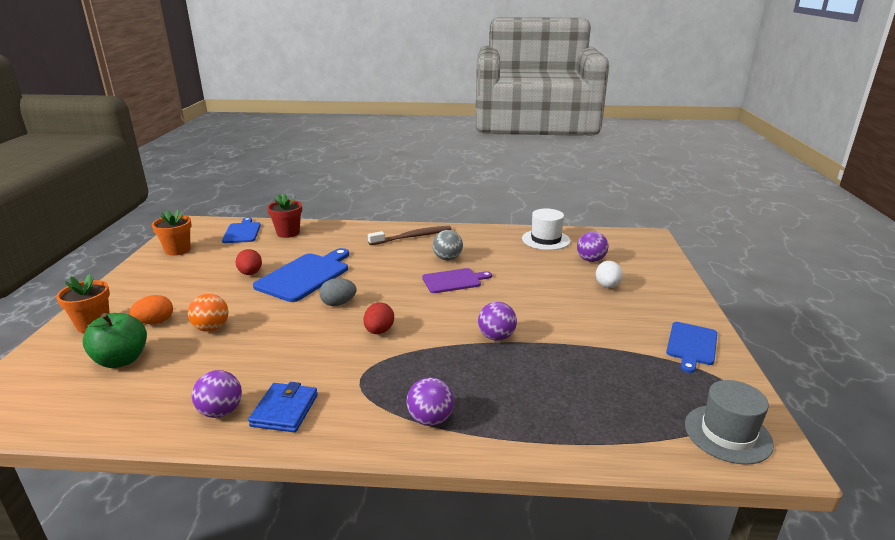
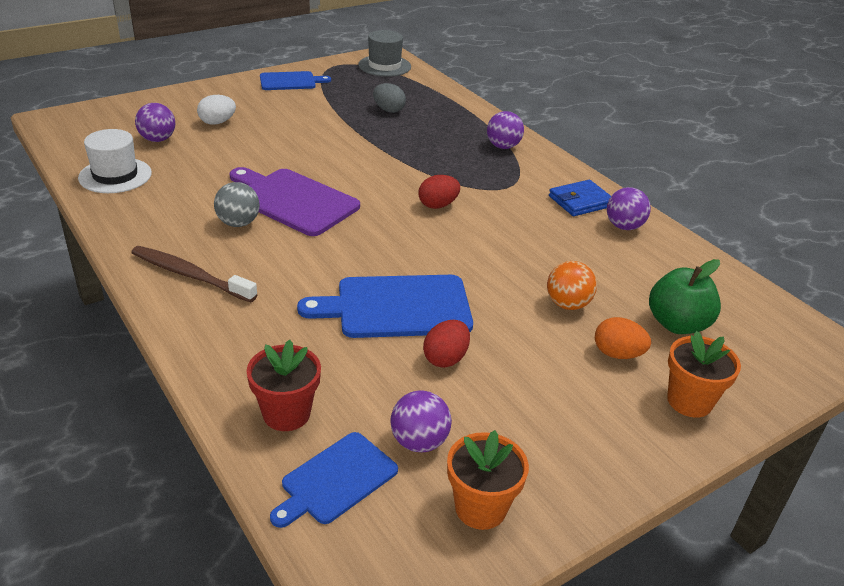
camera: 130 degrees left, 10 degrees up
grey egg [319,278,356,306] -> grey egg moved to [373,83,406,113]
purple cutting board [422,268,492,293] -> purple cutting board [229,167,360,236], size x1.60
purple ball [478,302,517,341] -> purple ball moved to [390,390,452,452]

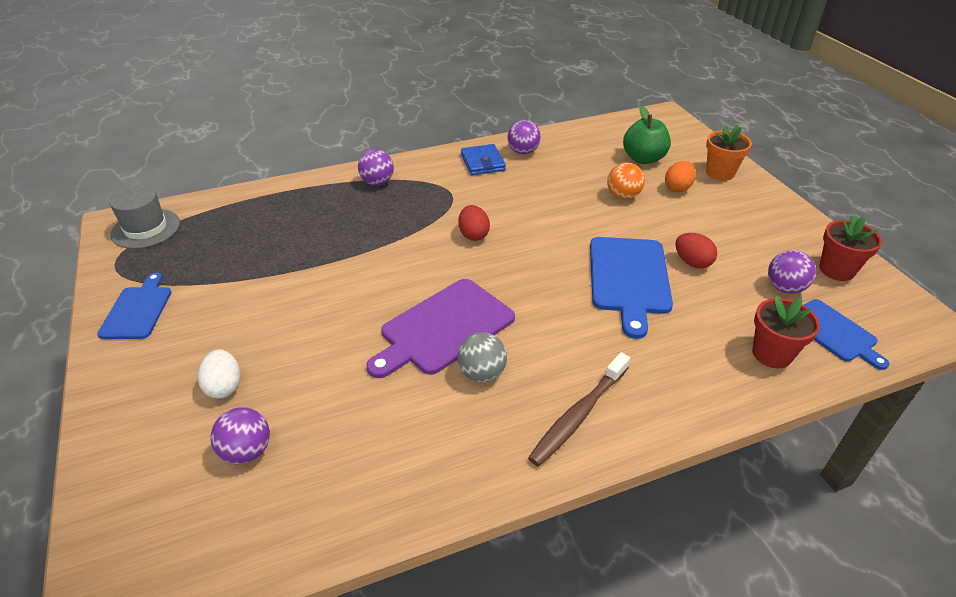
camera: 75 degrees left, 5 degrees up
white hat [78,129,152,193] -> none
grey egg [373,83,406,113] -> none
orange flower pot [447,430,529,530] -> red flower pot [819,214,882,281]

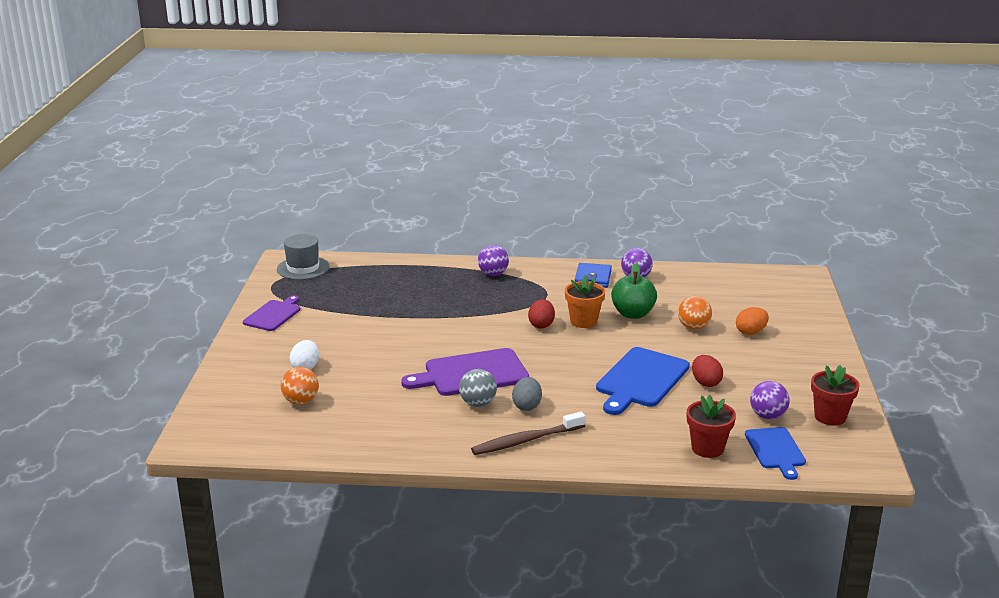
camera: 25 degrees right, 15 degrees down
blue cutting board [97,273,172,339] -> purple cutting board [243,295,301,331]
purple ball [211,407,270,464] -> orange ball [281,367,319,404]
green apple [623,106,671,164] -> green apple moved to [611,263,657,319]
orange flower pot [706,124,752,181] -> orange flower pot moved to [565,275,605,328]
none -> grey egg [512,377,542,411]

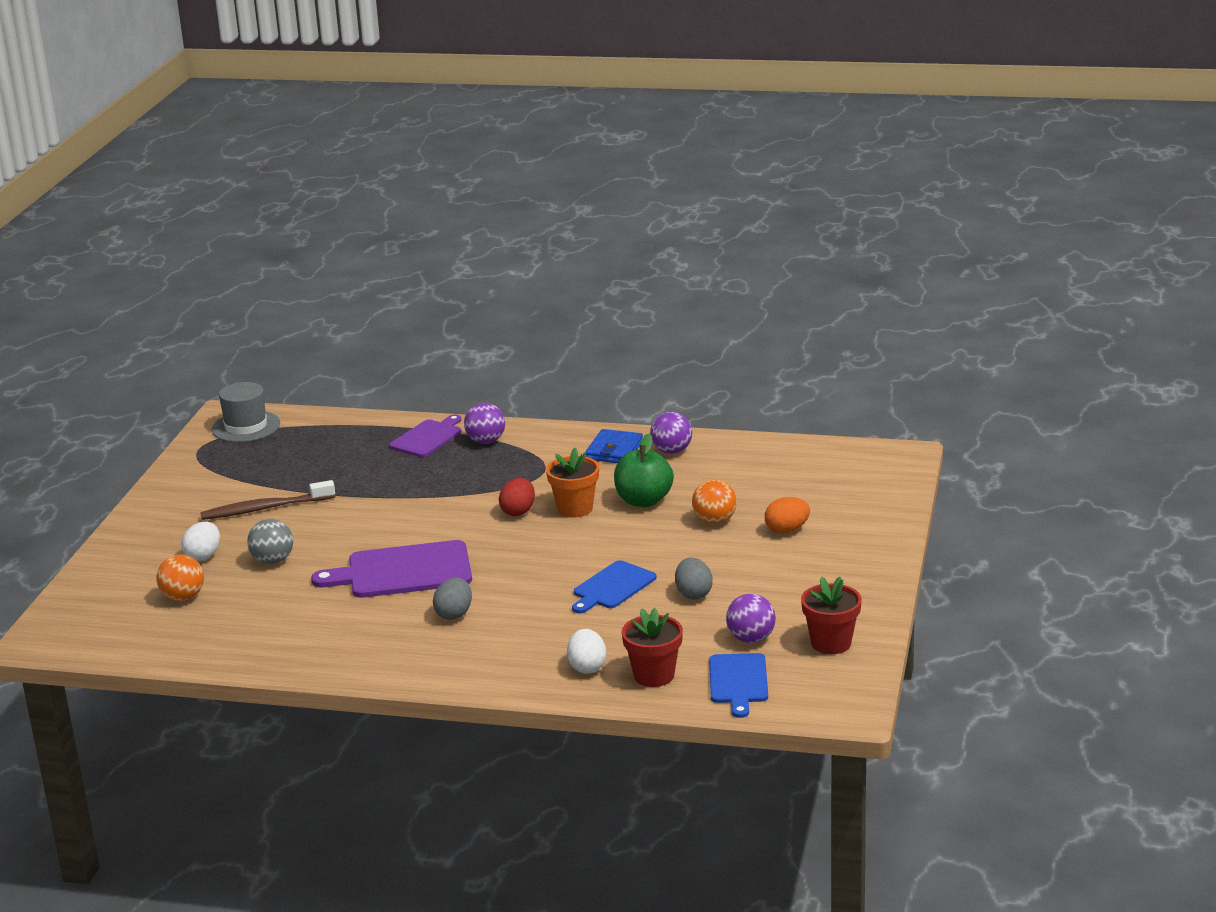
camera: 10 degrees right, 0 degrees up
purple cutting board [243,295,301,331] -> purple cutting board moved to [389,414,461,457]
grey ball [459,369,497,407] -> grey ball moved to [247,519,293,564]
brown toothbrush [471,412,586,455] -> brown toothbrush moved to [200,480,335,520]
blue cutting board [596,347,690,415] -> blue cutting board [572,560,657,613], size x0.62
red egg [692,355,723,387] -> grey egg [675,558,712,599]
none -> white egg [567,629,606,674]

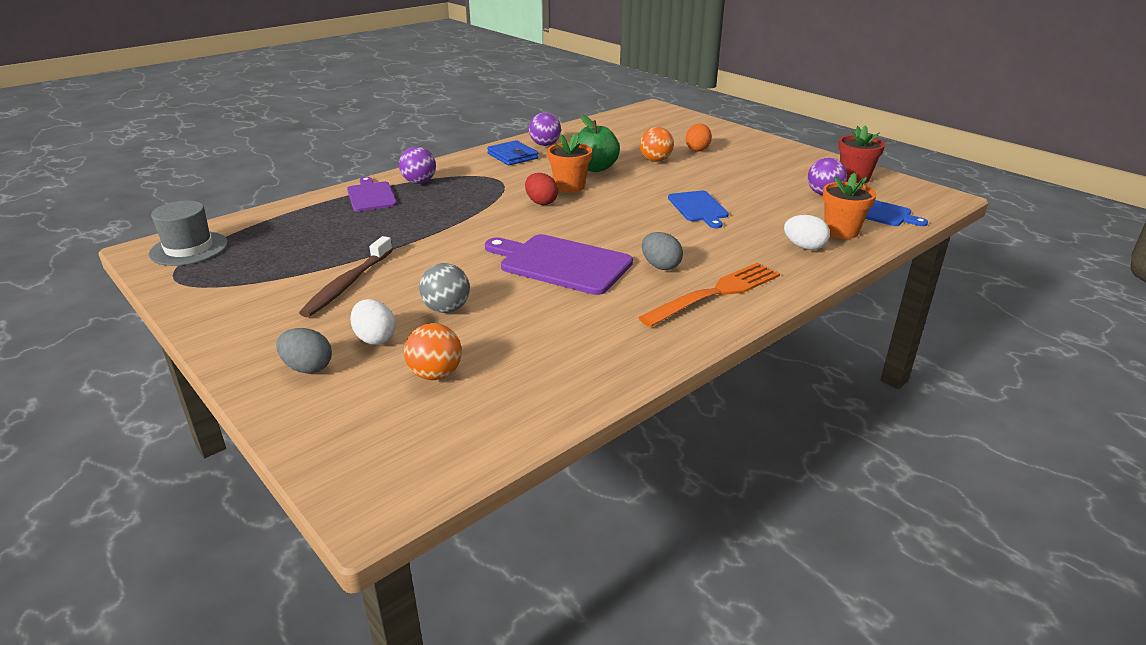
camera: 55 degrees left, 5 degrees up
purple cutting board [311,540,472,598] -> purple cutting board turned 90 degrees clockwise [485,234,633,295]
red flower pot [622,608,683,687] -> orange flower pot [822,173,876,239]
grey egg [675,558,712,599] -> grey egg moved to [276,328,332,374]
none -> orange fork [638,263,780,327]

